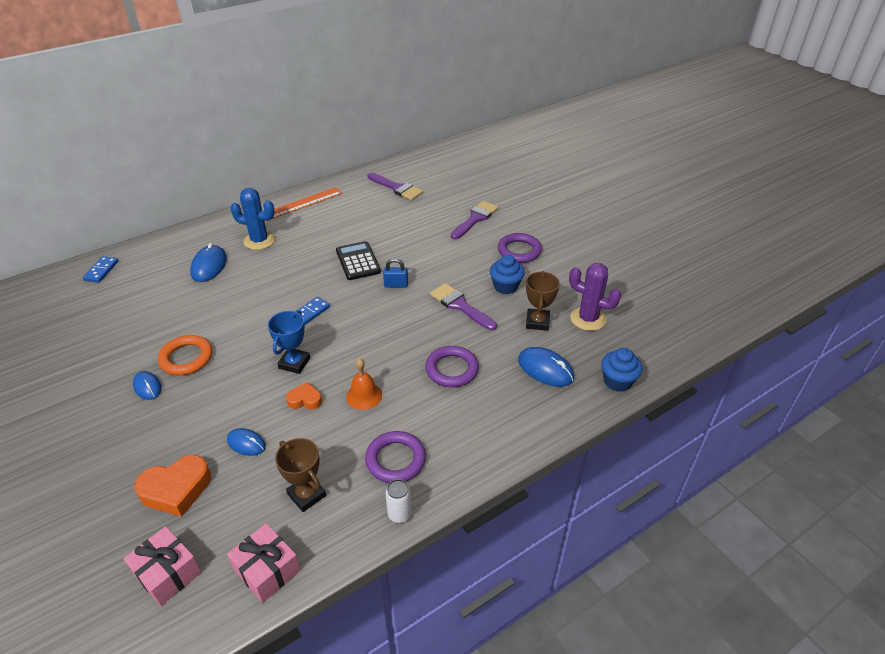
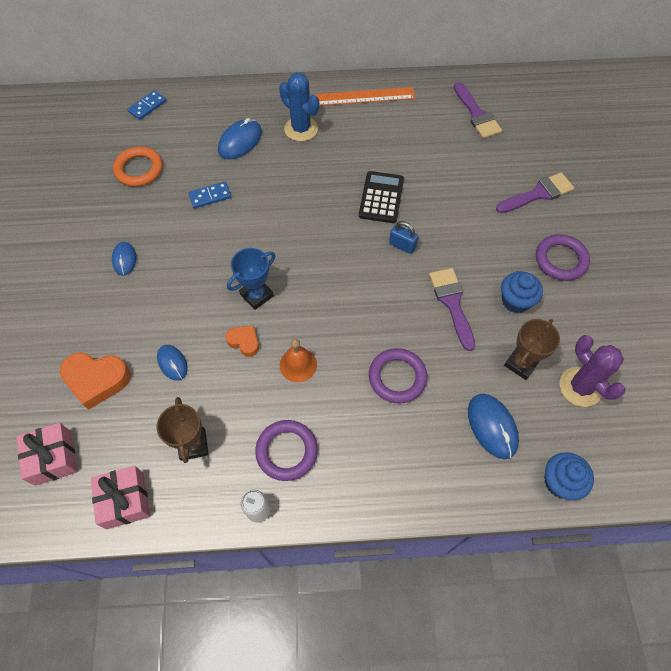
camera: 30 degrees right, 20 degrees up
orange ring [158,335,212,375] -> orange ring moved to [113,147,162,187]
blue domino [296,297,330,325] -> blue domino moved to [188,182,231,209]

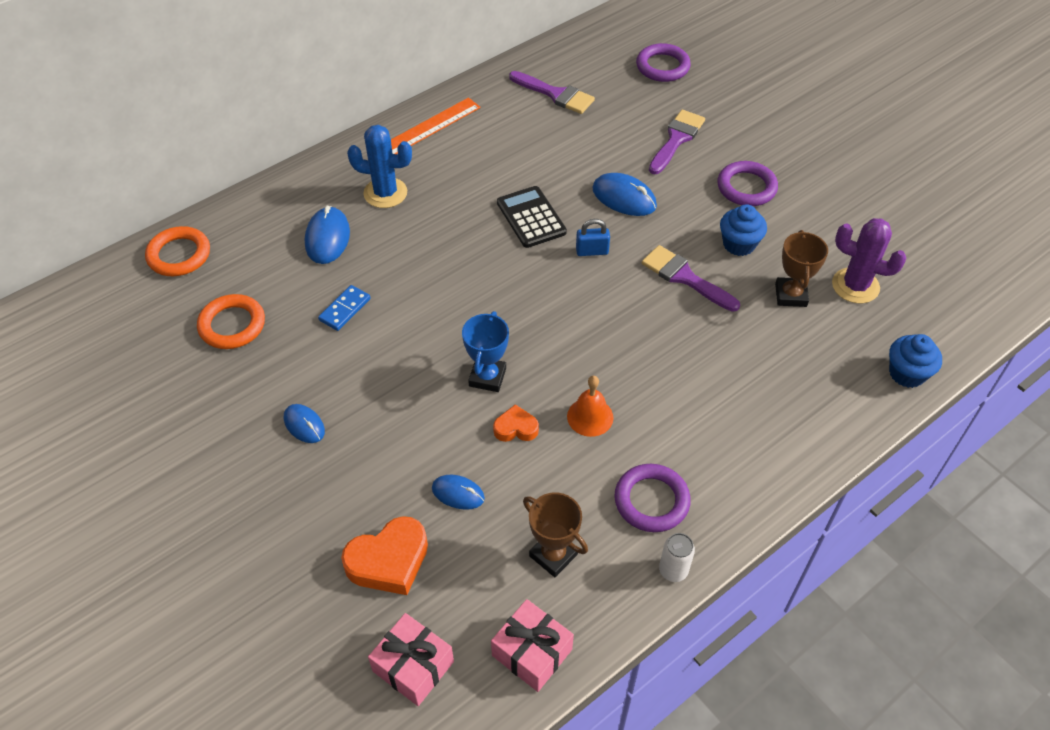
camera: 35 degrees left, 10 degrees down
blue domino [128,90,166,120] -> orange ring [145,226,210,276]
purple ring [369,348,427,403] -> purple ring moved to [636,43,691,82]
blue mouse [468,394,519,459] -> blue mouse moved to [593,173,657,216]

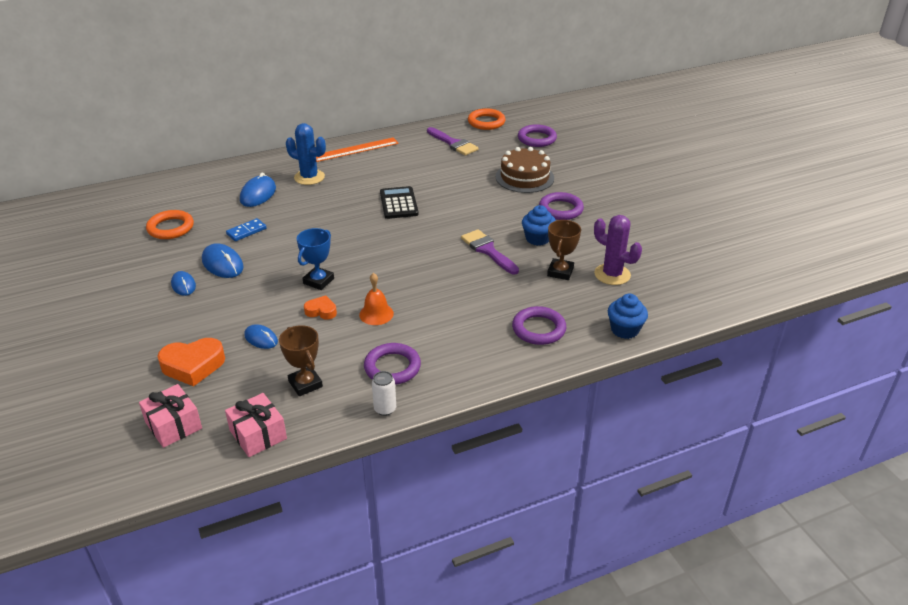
camera: 15 degrees right, 15 degrees down
orange ring [145,226,210,276] -> orange ring moved to [468,108,506,130]
blue padlock [576,219,610,256] -> none
blue mouse [593,173,657,216] -> blue mouse moved to [202,243,244,278]
purple brush [649,110,705,174] -> brown cake [496,147,554,193]
none -> purple ring [512,306,566,345]

